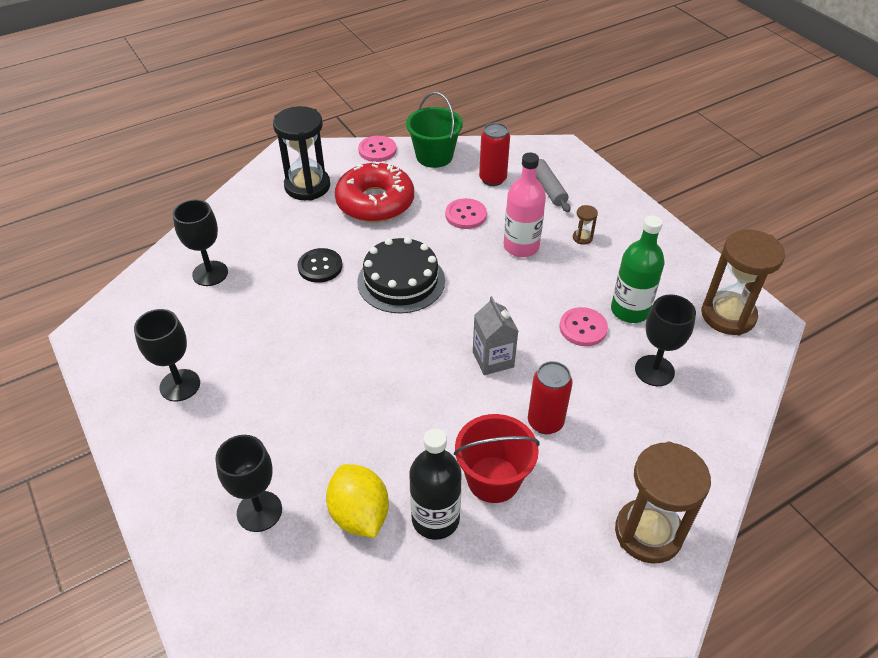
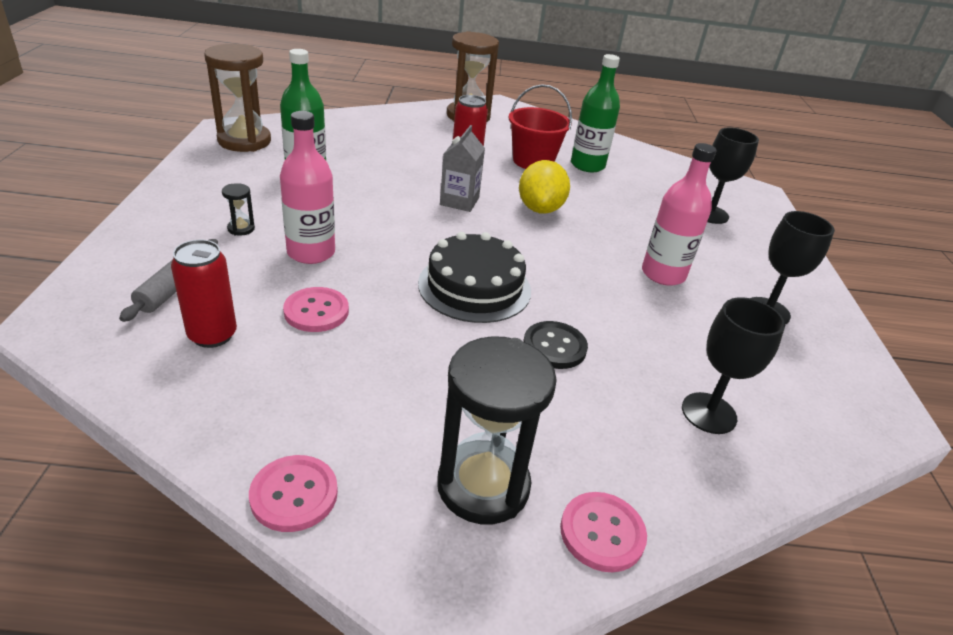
camera: 150 degrees left, 10 degrees down
yellow lemon [326,464,389,538] -> yellow lemon moved to [519,160,570,214]
red donut [335,161,414,222] -> none
green bucket [406,92,463,168] -> none
black bottle [409,429,462,540] -> green bottle [571,54,620,172]
pink button [560,307,608,346] -> pink button moved to [560,492,647,572]
brown hourglass [573,205,598,245] -> black hourglass [222,183,255,236]
black goblet [635,295,696,386] -> none
none -> pink bottle [642,143,716,286]

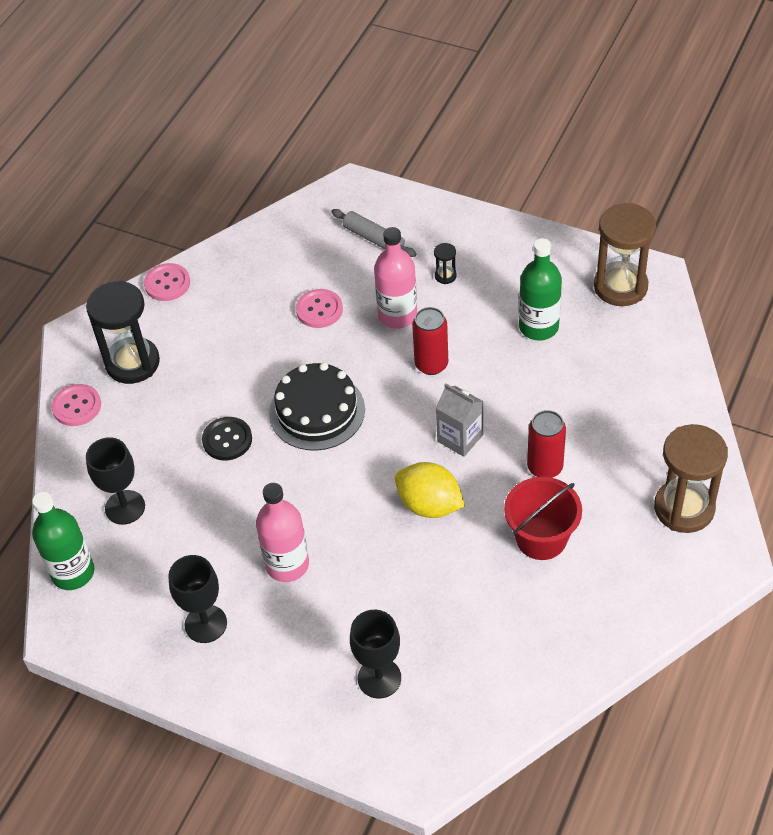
camera: 120 degrees right, 15 degrees up
red can [171,240,237,348] -> red can moved to [412,307,448,375]
green bottle [571,54,620,172] -> green bottle moved to [32,492,94,590]

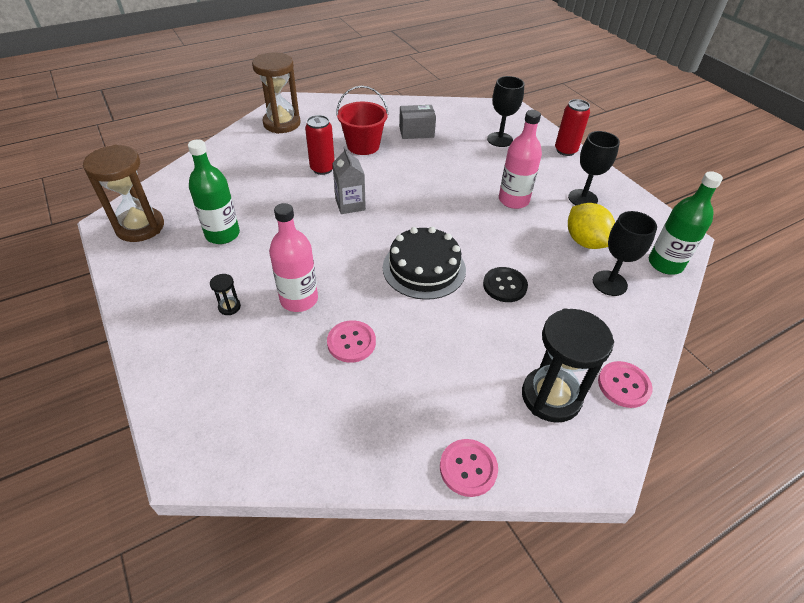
camera: 150 degrees left, 5 degrees down
grey rolling pin [331,209,417,257] -> none
yellow lemon [395,462,465,518] -> yellow lemon moved to [568,203,615,249]
red can [412,307,448,375] -> red can moved to [555,99,590,156]
none -> grey box [399,105,436,139]

